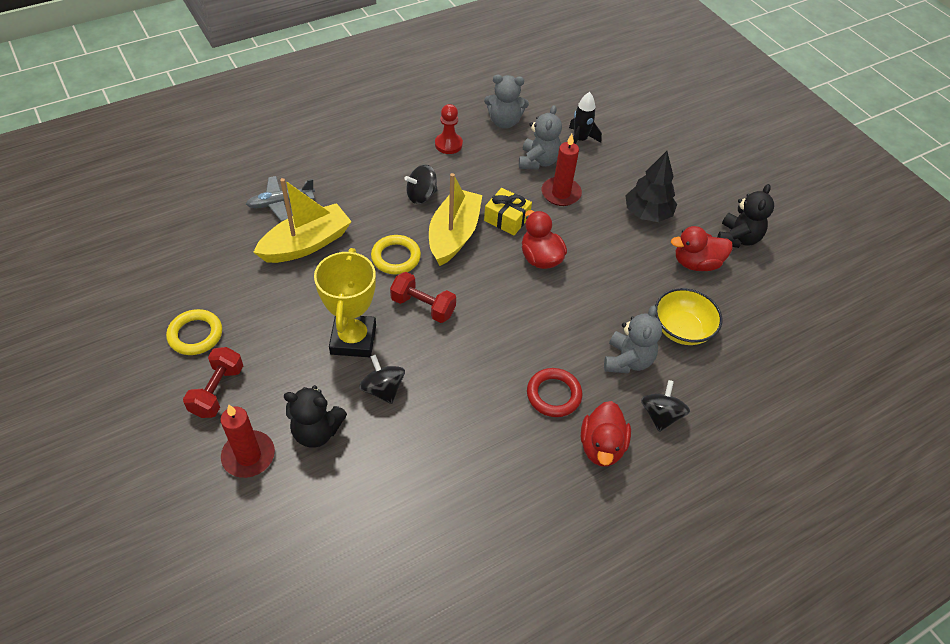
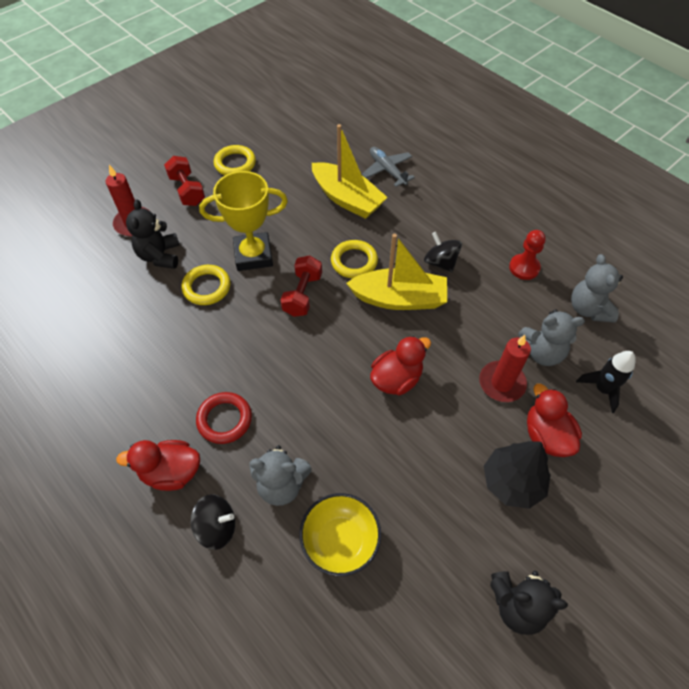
camera: 80 degrees right, 5 degrees up
red dumbbell [183,347,243,418] -> red dumbbell turned 60 degrees clockwise [164,156,205,206]
black spinning top [359,355,405,404] -> yellow ring [182,265,230,305]
yellow gift [484,188,532,235] -> none
red duck [671,226,733,271] -> red duck moved to [527,384,582,457]

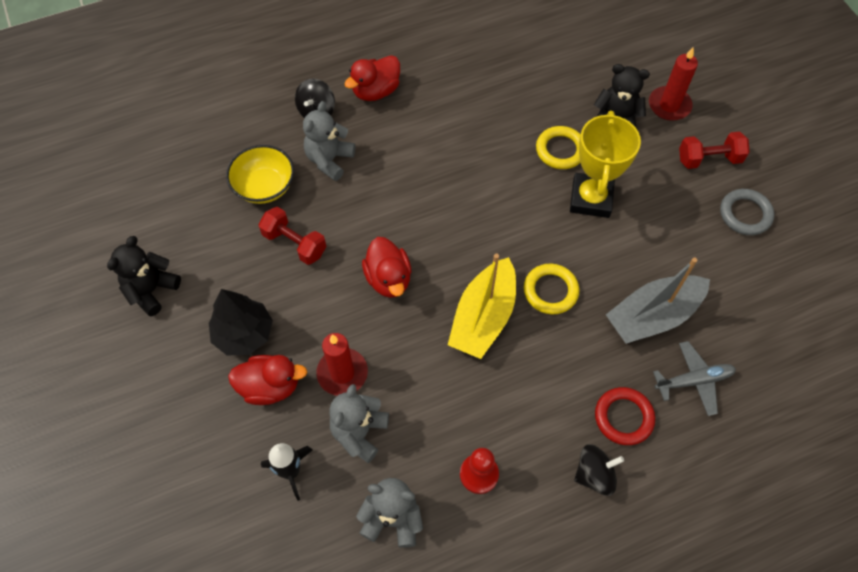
camera: 110 degrees right, 5 degrees up
red duck [116,440,200,491] -> red duck turned 150 degrees counterclockwise [344,55,400,101]
red ring [196,392,252,444] -> red ring moved to [595,387,655,445]
yellow ring [214,145,256,175] -> grey ring [720,189,774,235]
red dumbbell [280,256,322,317] -> red dumbbell moved to [258,207,326,265]
yellow boat [312,124,388,219] -> grey boat [606,257,710,344]
black spinning top [424,232,462,272] -> black spinning top moved to [574,444,624,496]

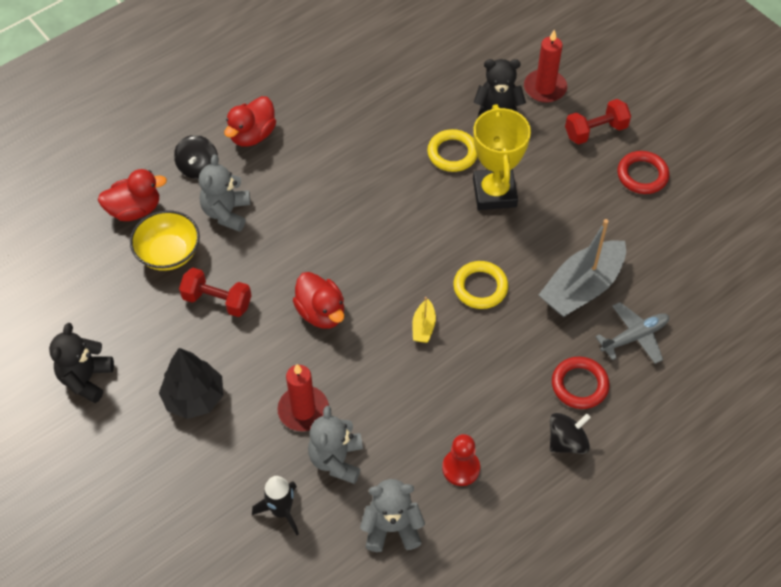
camera: 15 degrees left, 5 degrees down
red duck [228,355,307,405] -> red duck moved to [98,169,167,221]
yellow boat [448,253,516,359] -> yellow boat [412,297,436,343], size x0.44
grey ring [720,189,774,235] -> red ring [617,151,669,194]

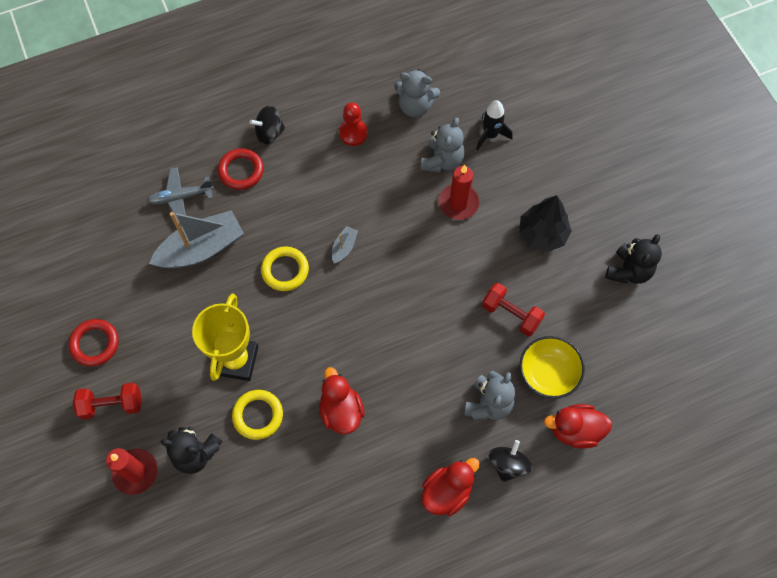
camera: 165 degrees left, 10 degrees up
red duck [293,272,344,329] -> red duck moved to [319,367,365,434]
yellow boat [412,297,436,343] -> grey boat [332,226,358,263]

